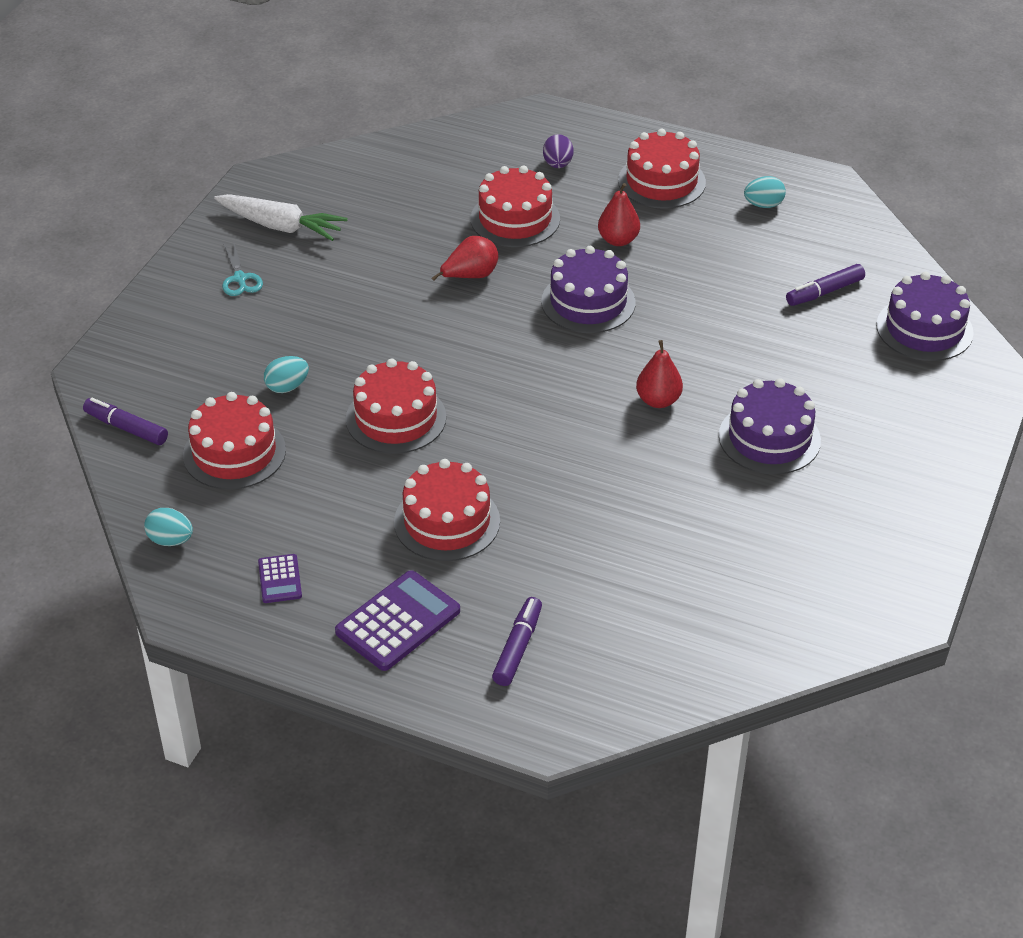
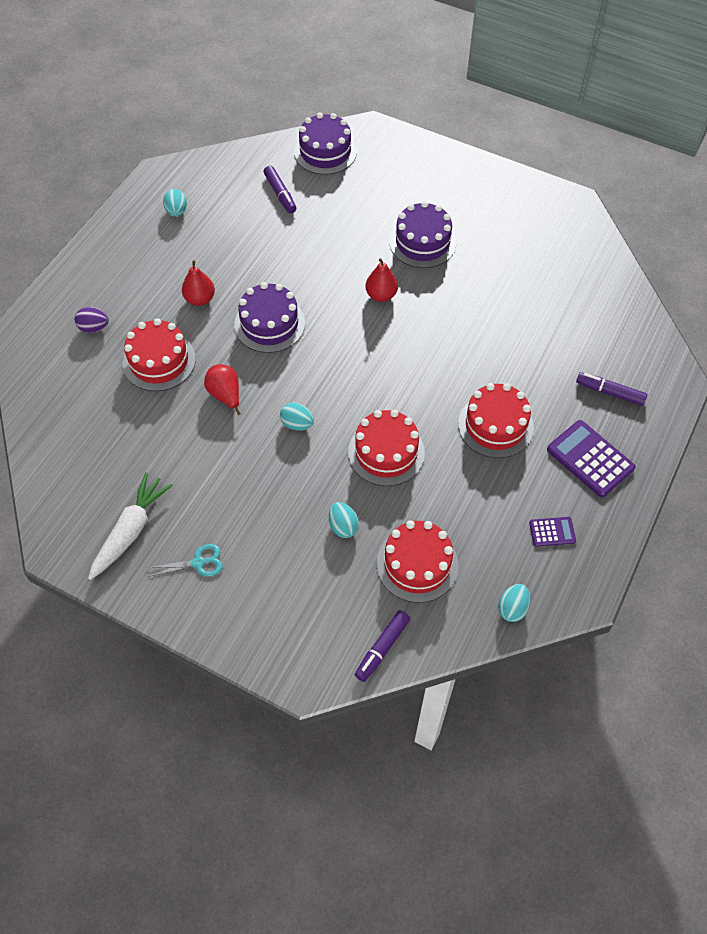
camera: 85 degrees left, 15 degrees up
red cake [618,129,706,209] -> none
none -> turquoise egg [280,402,314,431]

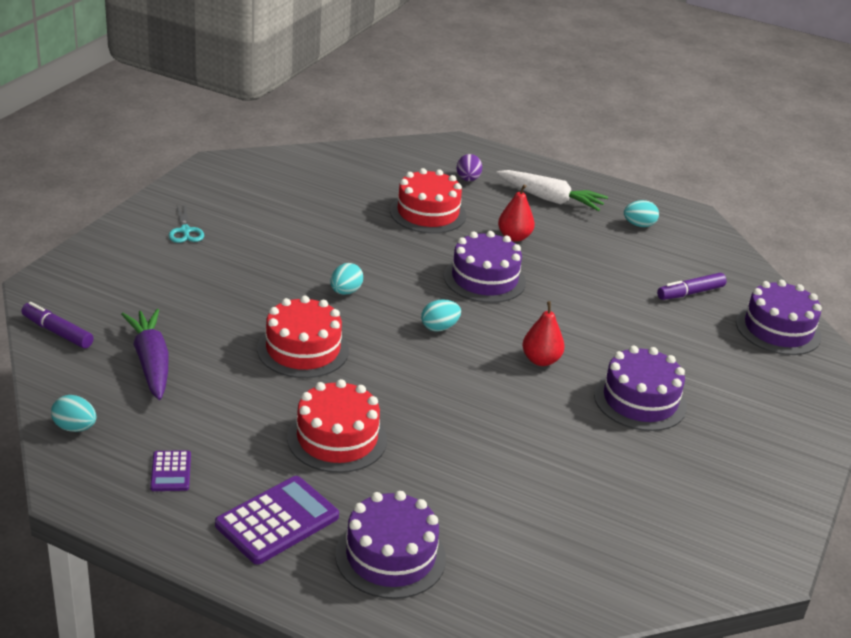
camera: 85 degrees right, 25 degrees down
white carrot [88,472,173,580] -> white carrot moved to [496,170,608,211]
red pear [204,364,241,415] -> none
turquoise egg [329,502,359,538] -> turquoise egg moved to [421,299,461,332]
red cake [377,520,458,603] -> purple carrot [121,309,169,400]
purple marker [576,372,648,406] -> purple cake [335,491,446,599]

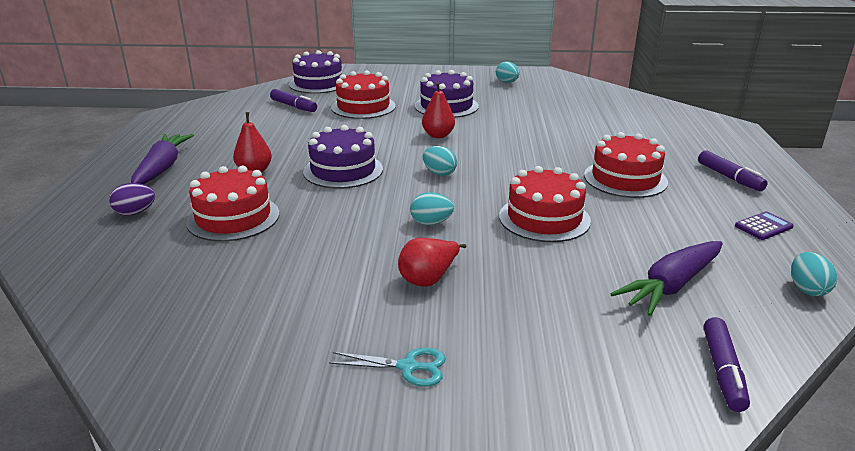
camera: 110 degrees left, 5 degrees down
turquoise scissors [169,204,204,243] -> turquoise scissors turned 45 degrees clockwise [329,348,446,386]
purple calculator [215,476,339,564] -> purple marker [698,151,768,191]
purple cake [335,491,446,599] -> none
white carrot [496,170,608,211] -> purple carrot [131,134,194,184]
turquoise egg [624,200,659,227] -> turquoise egg moved to [496,61,519,83]
none -> red cake [331,70,396,119]
none -> red pear [398,238,466,287]

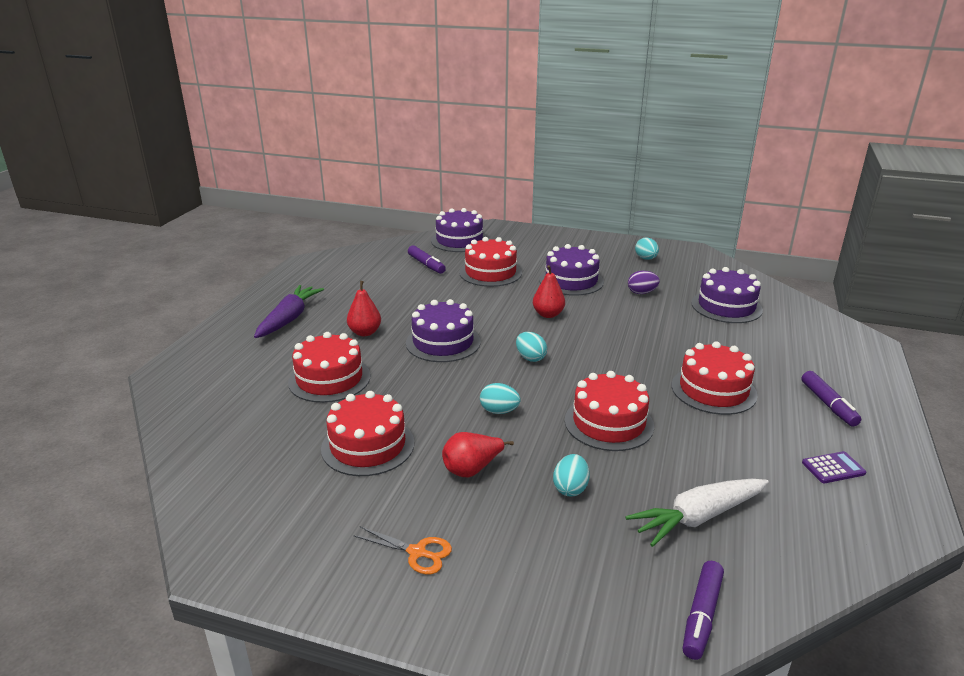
camera: 15 degrees right, 0 degrees up
purple egg [109,183,155,215] -> purple egg moved to [628,271,660,294]
turquoise scissors [329,348,446,386] -> orange scissors [353,527,452,574]
purple carrot [610,241,723,316] -> white carrot [625,479,769,547]
turquoise egg [791,252,837,296] -> turquoise egg moved to [553,454,590,496]
none -> red cake [321,391,414,476]
none -> purple cake [691,267,763,323]

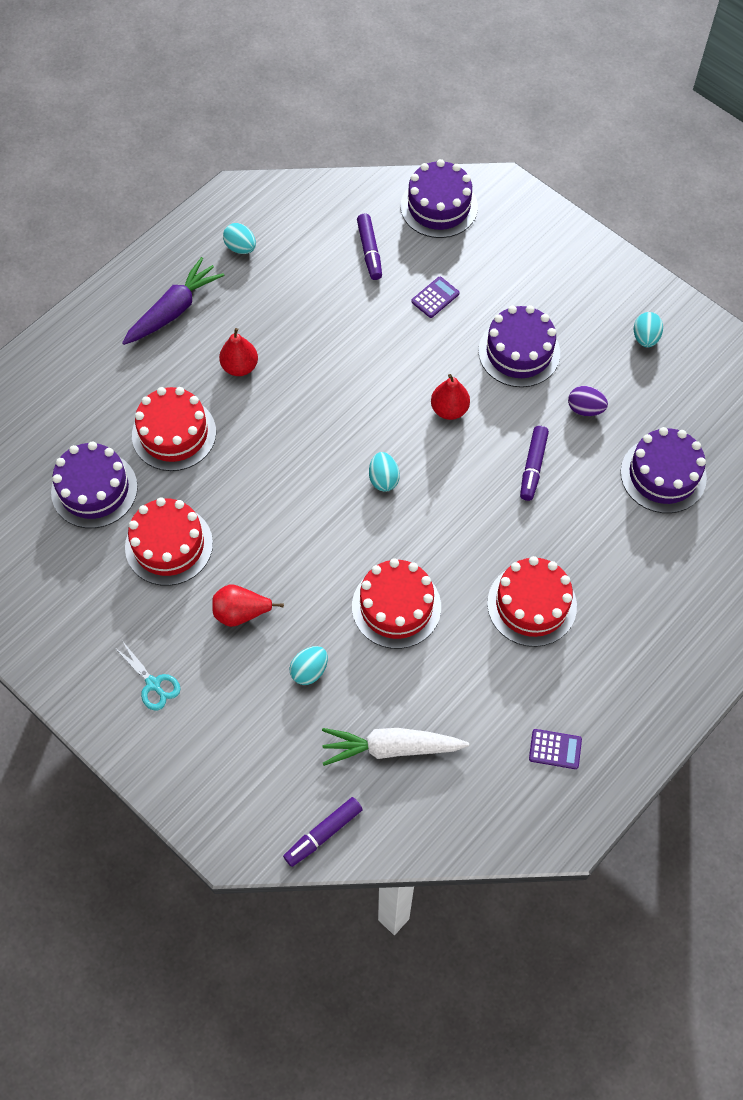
camera: 25 degrees right, 35 degrees up
orange scissors [353,527,452,574] -> turquoise scissors [114,642,180,711]
purple cake [406,299,480,362] -> purple cake moved to [51,441,138,528]
red cake [459,237,522,287] -> purple calculator [411,277,459,318]
turquoise egg [480,383,521,414] -> turquoise egg moved to [223,223,256,254]
purple marker [802,371,861,426] -> purple marker moved to [520,426,549,501]

